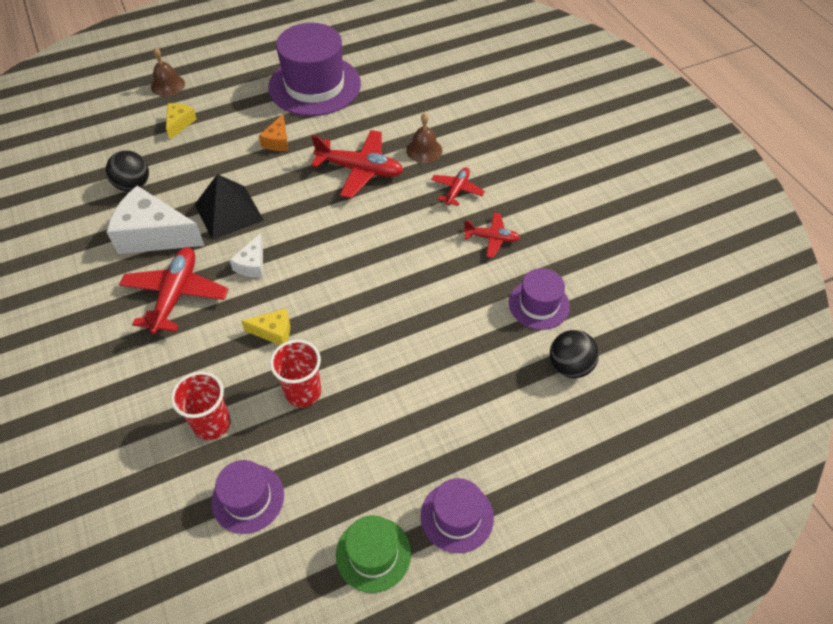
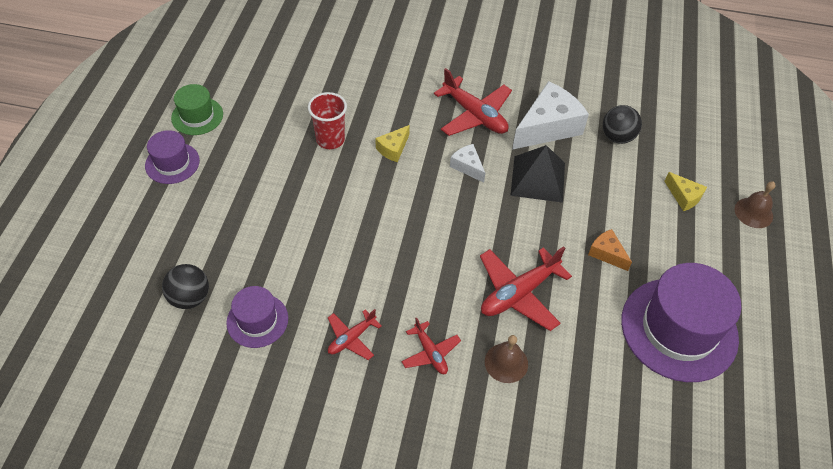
camera: 125 degrees right, 0 degrees up
red cup [171,371,231,440] -> none
purple hat [211,460,284,534] -> none

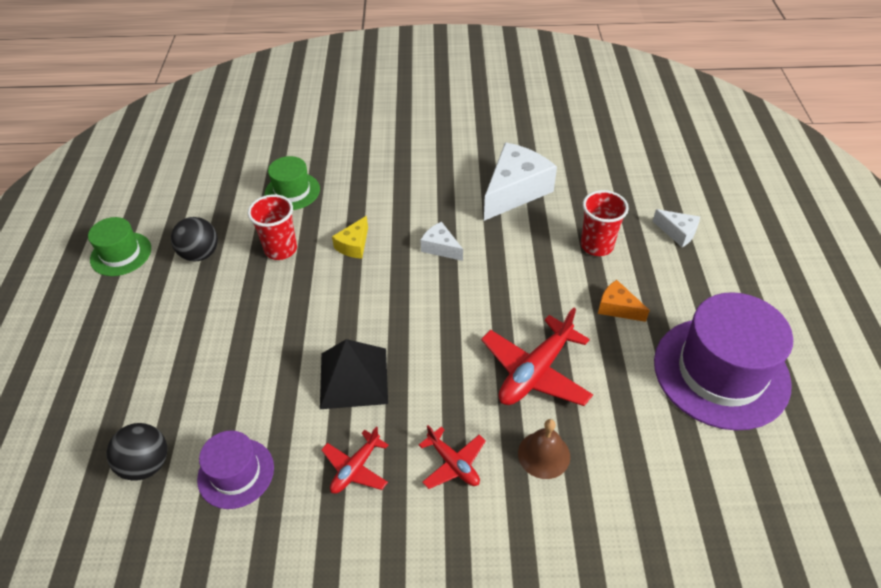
camera: 10 degrees left, 5 degrees down
purple hat [145,130,200,184] -> none
red plane [434,68,512,136] -> none
black pyramid [510,145,565,203] -> black pyramid moved to [320,339,388,409]
black ball [603,105,642,144] -> black ball moved to [171,217,218,261]
yellow cheese [664,172,707,211] -> white cheese [652,209,700,247]
brown bell [735,181,775,228] -> none
none -> green hat [265,156,320,210]
none -> red cup [581,190,629,256]

